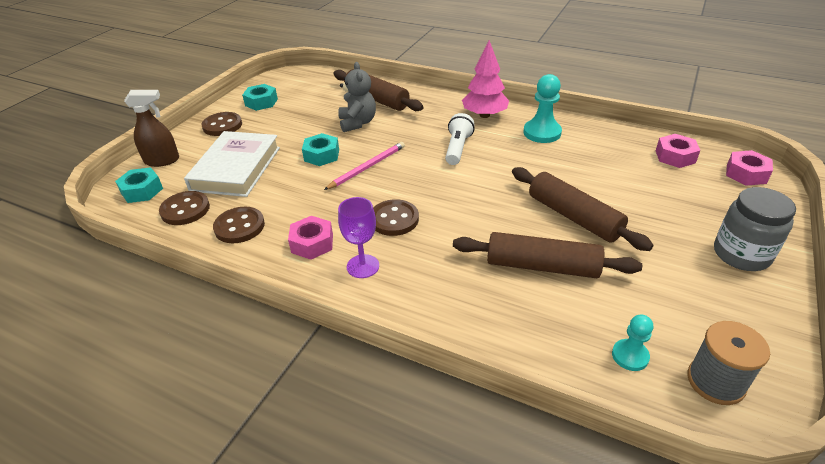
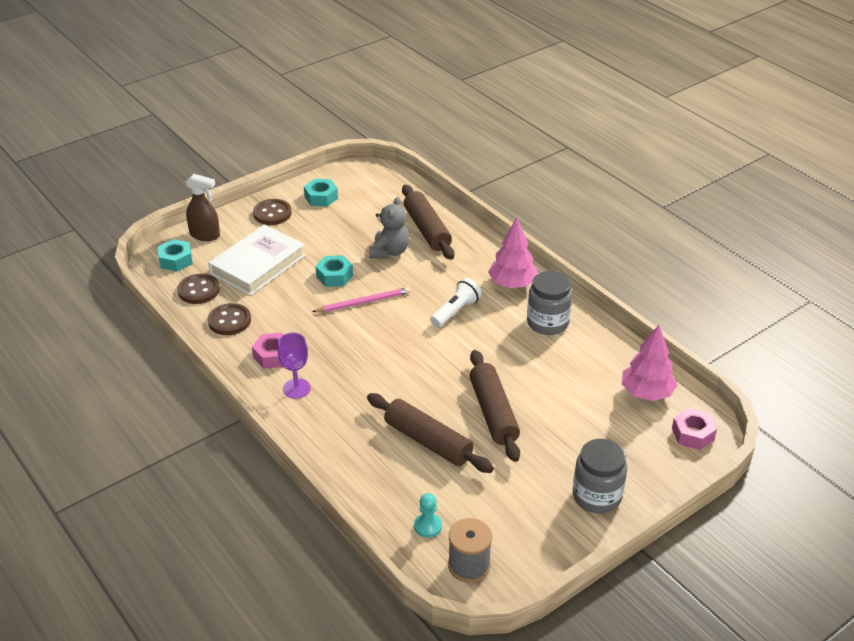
camera: 25 degrees right, 0 degrees up
brown button [373,199,419,236] -> none
turquoise pawn [523,74,562,143] -> grey jar [527,271,572,335]
pink nut [656,134,701,168] -> pink tree [622,325,677,401]

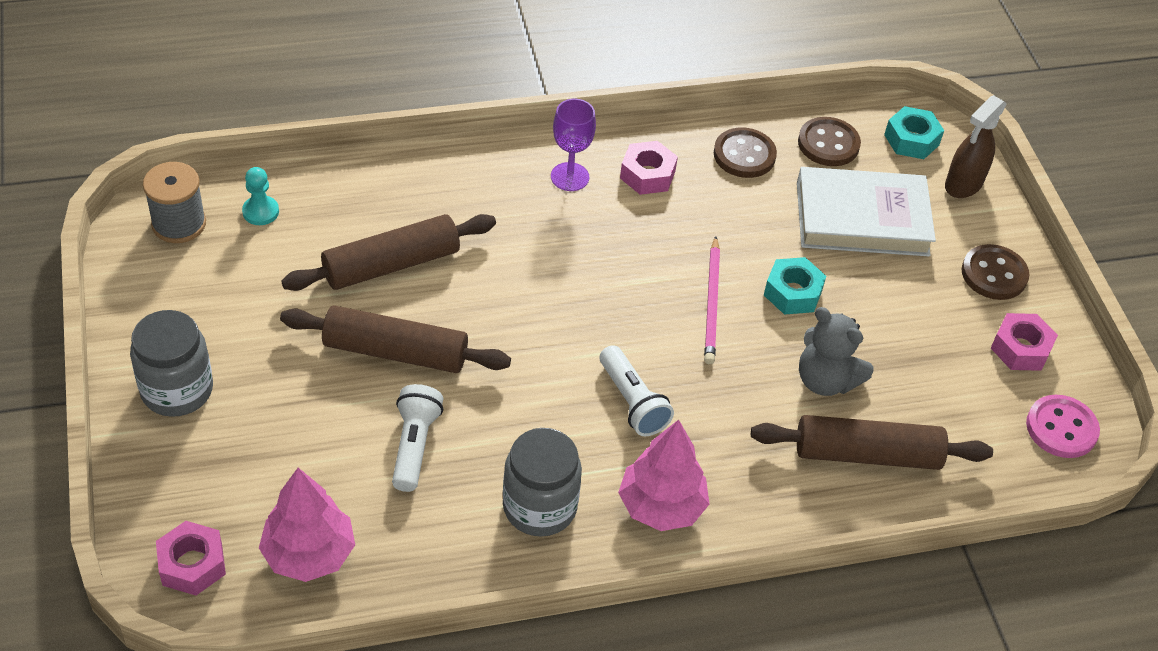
camera: 110 degrees right, 10 degrees up
white book [208,224,305,296] -> white book turned 60 degrees counterclockwise [797,167,936,256]
turquoise nut [304,179,338,207] -> pink nut [991,313,1058,371]
none -> white flashlight [392,384,444,492]
none -> pink button [1026,395,1100,458]

